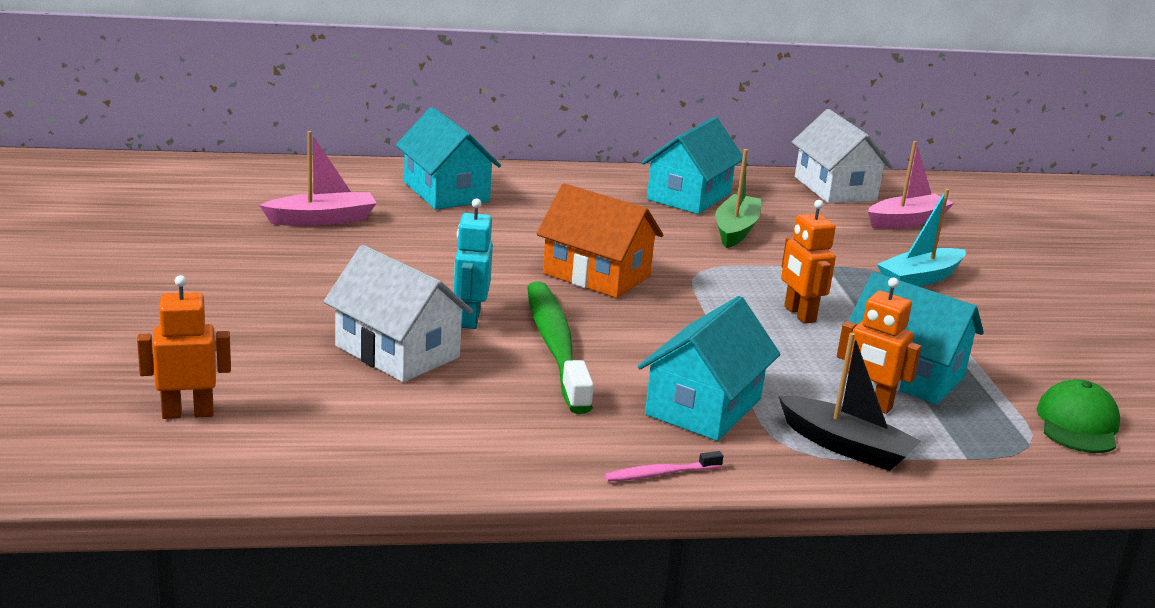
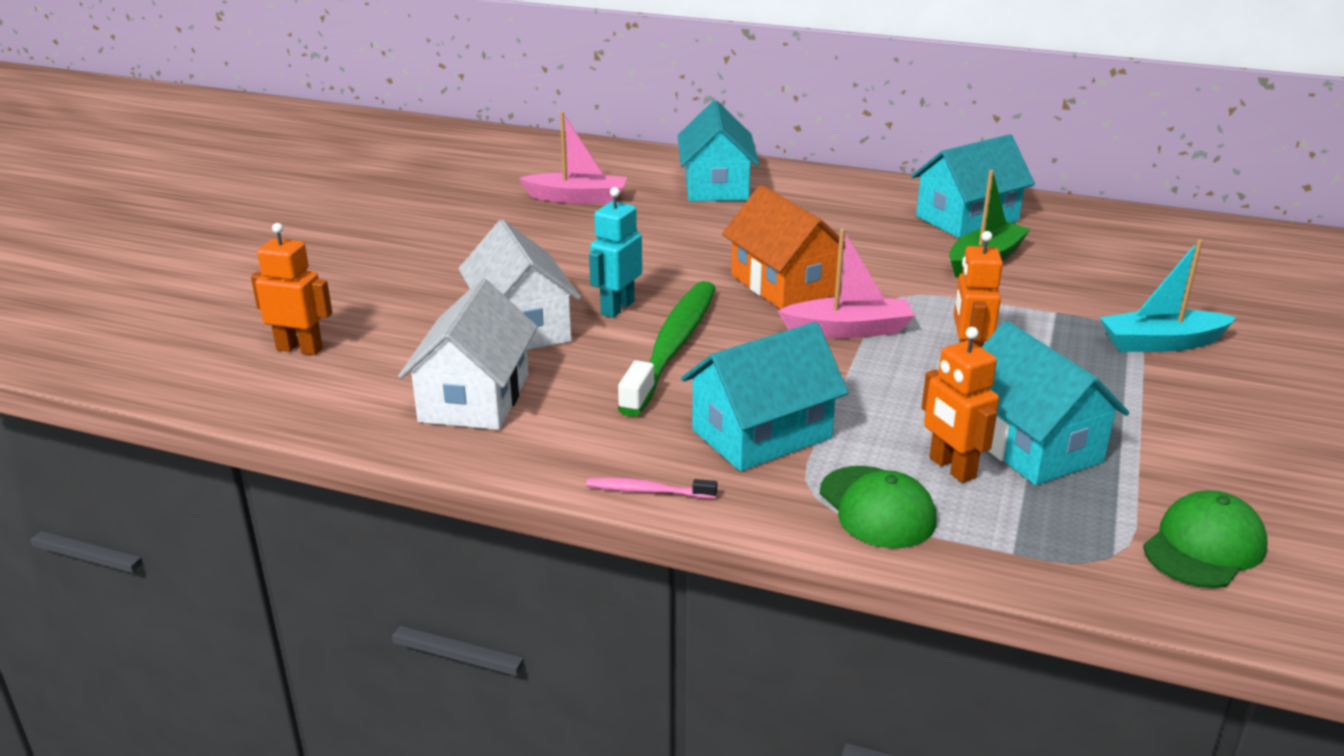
camera: 30 degrees right, 5 degrees up
black boat [779,332,921,471] -> green cap [820,466,937,548]
white house [792,109,893,203] -> white house moved to [398,279,537,430]
pink boat [868,141,954,229] -> pink boat moved to [778,229,915,338]

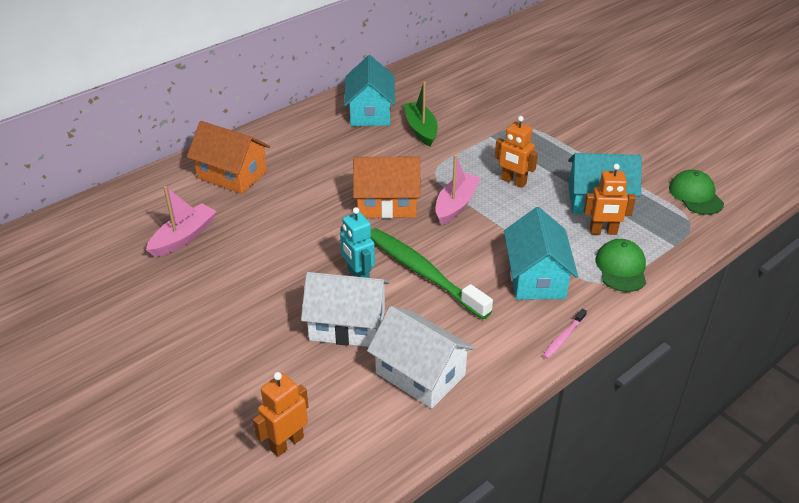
camera: 60 degrees left, 10 degrees up
turquoise house [678,100,759,201] -> orange house [187,121,270,194]
green cap [820,466,937,548] -> green cap turned 90 degrees counterclockwise [595,239,646,292]
turquoise boat [1100,239,1237,352] -> none

